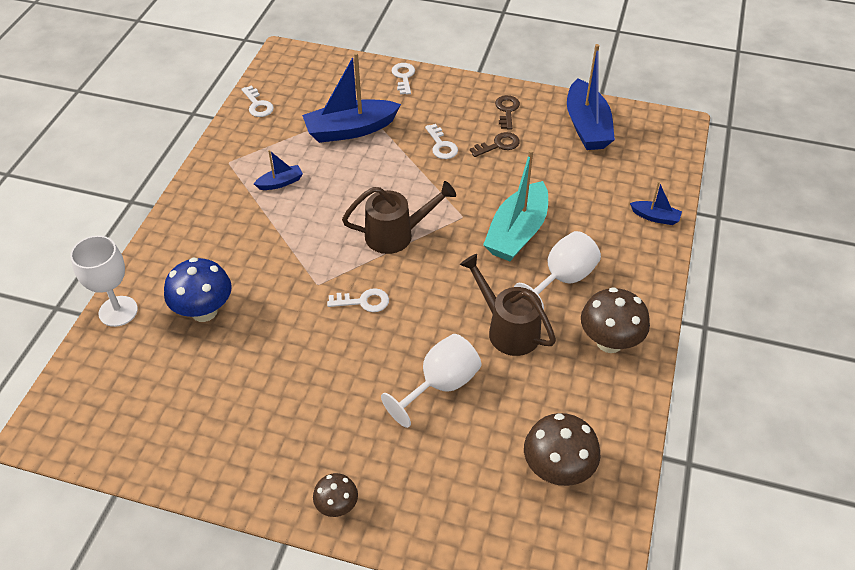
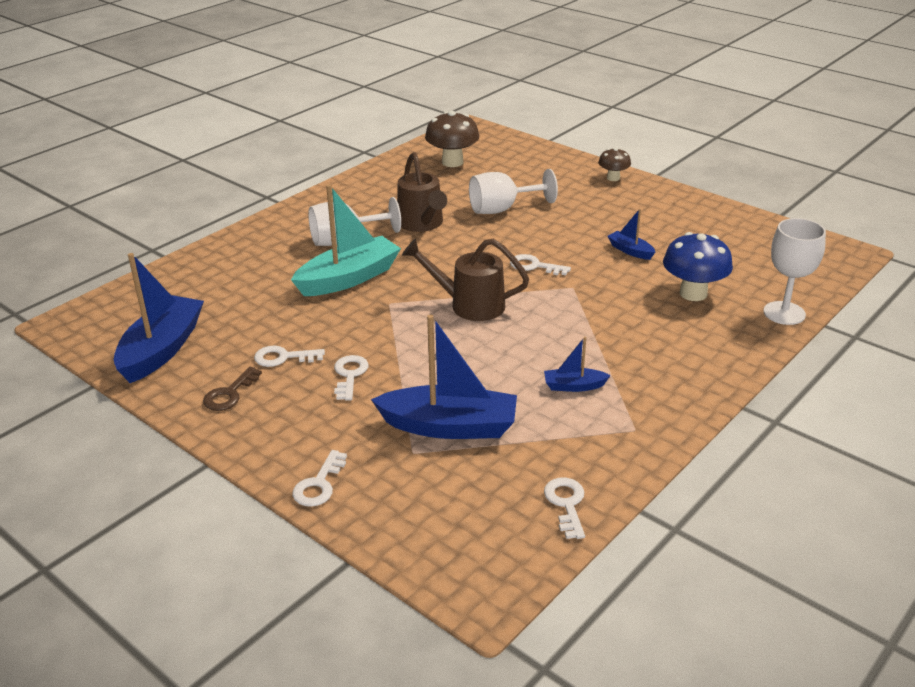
camera: 155 degrees left, 15 degrees down
brown key [470,132,520,157] -> white key [254,346,325,367]
brown mushroom [581,287,650,353] -> none
blue boat [630,181,682,225] -> blue boat moved to [607,209,655,260]

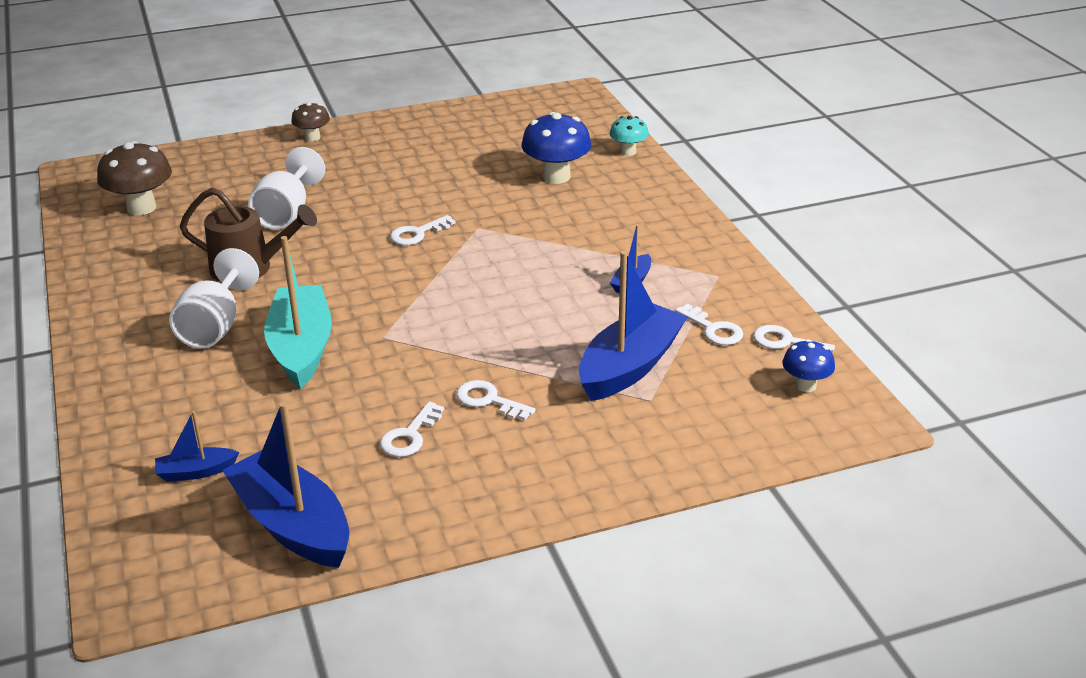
camera: 60 degrees left, 0 degrees up
brown key [203,367,262,411] -> none
white key [292,450,347,507] -> white key moved to [675,304,743,345]
brown watering can [402,239,529,321] -> none
blue boat [607,209,655,260] -> blue boat moved to [155,411,239,482]
white goblet [763,218,826,325] -> turquoise mushroom [610,116,649,156]
none -> blue mushroom [782,339,835,392]

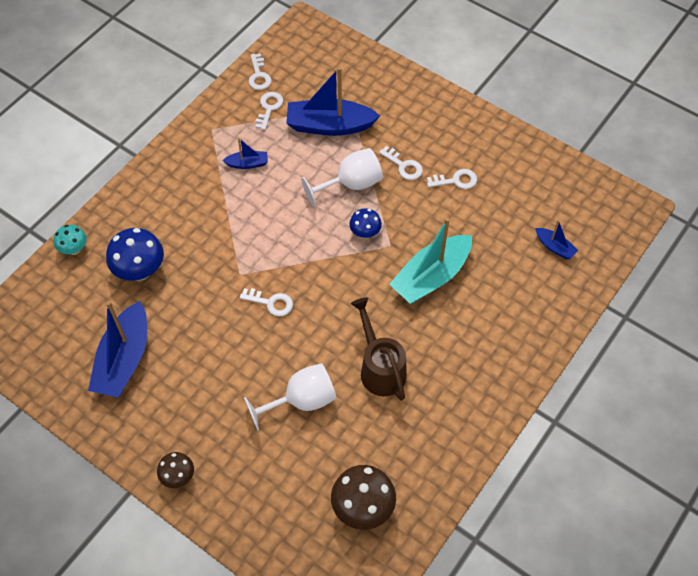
camera: 125 degrees left, 25 degrees up
white goblet [169,248,259,349] -> white goblet moved to [301,148,383,207]
blue boat [222,402,349,568] -> blue boat moved to [88,301,147,397]
white key [456,380,535,421] -> white key turned 45 degrees counterclockwise [379,146,423,180]
blue mushroom [782,339,835,392] -> blue mushroom moved to [349,208,382,239]

